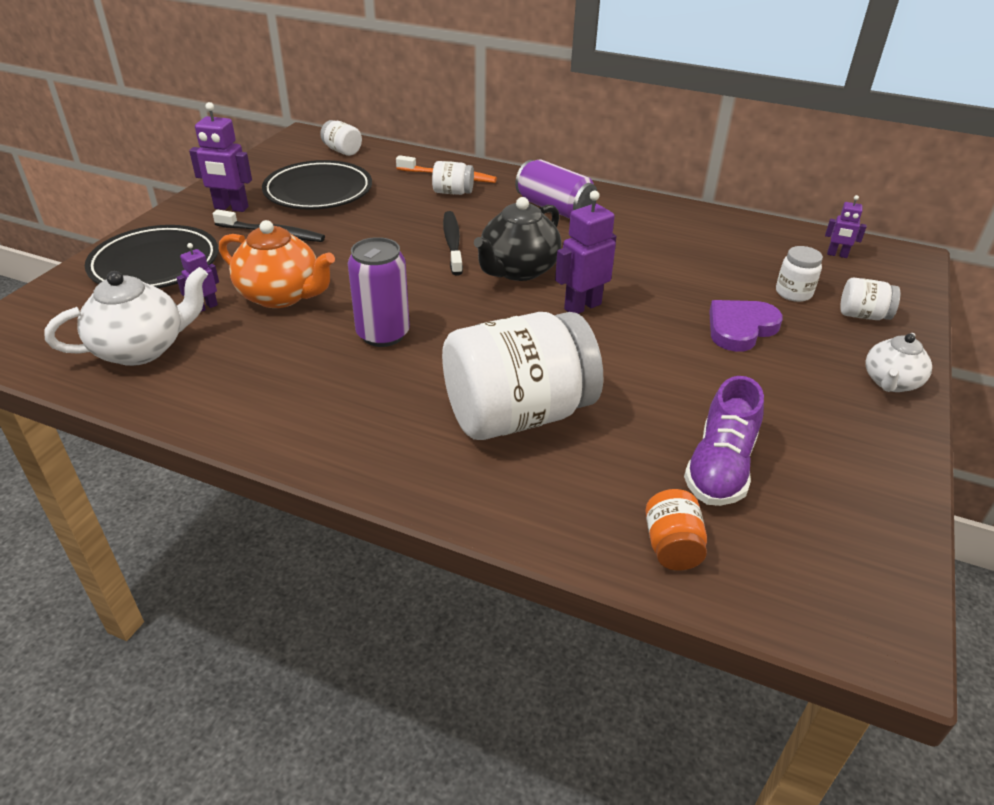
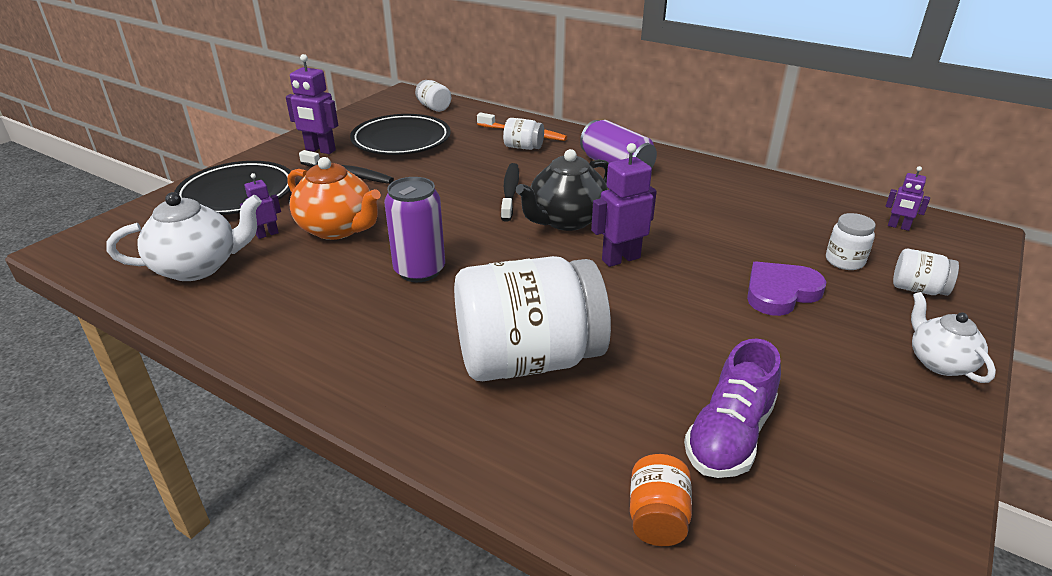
camera: 10 degrees right, 5 degrees down
white teapot [866,333,932,392] -> white teapot turned 120 degrees clockwise [911,292,996,383]

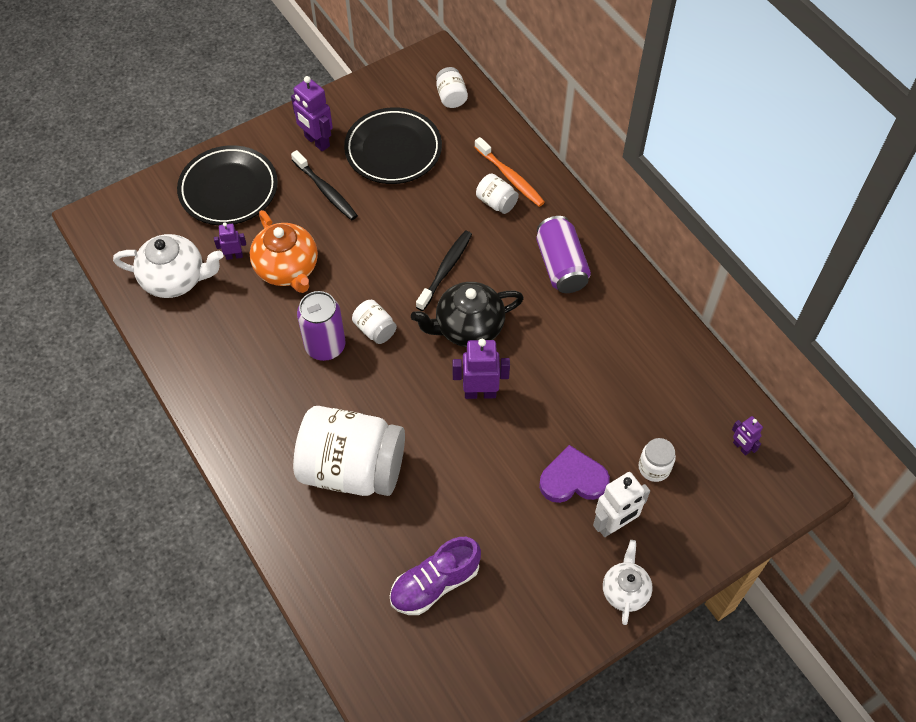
camera: 25 degrees right, 25 degrees up
orange jar [630,454,692,546] -> none
white jar [893,249,959,296] -> white jar moved to [352,300,397,344]
none -> white robot [593,472,650,537]

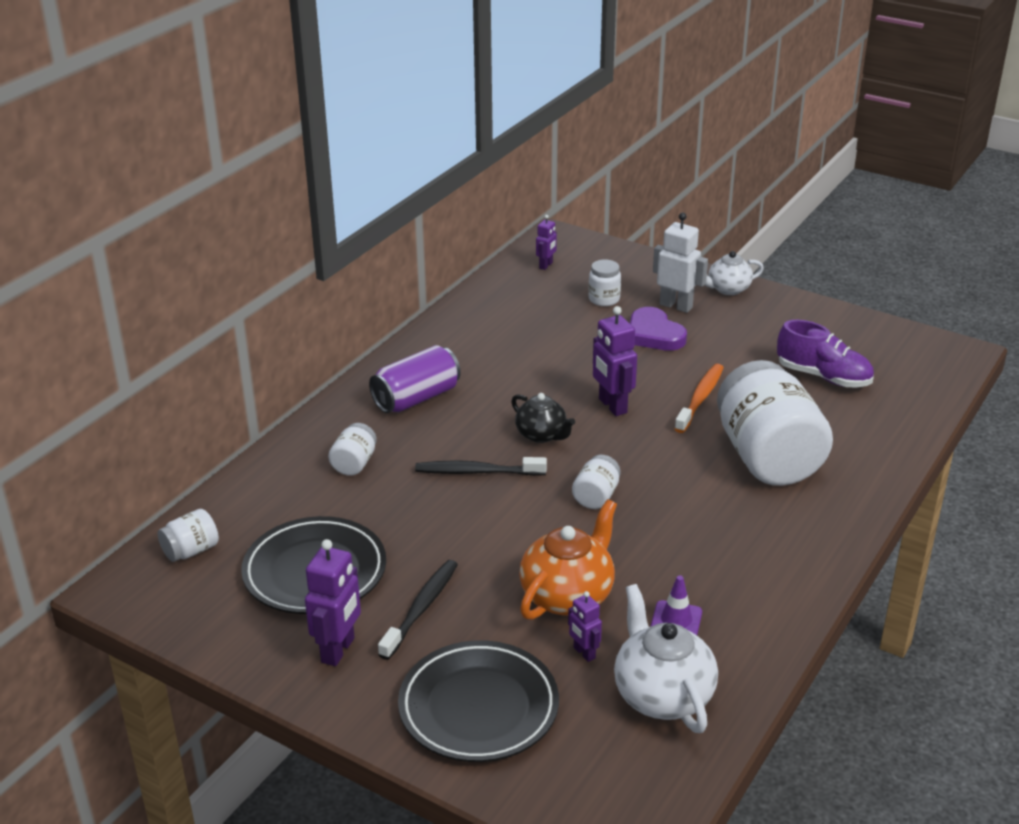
camera: 115 degrees left, 25 degrees down
purple can [297,291,345,361] -> none
black teapot [411,282,524,347] -> black teapot [511,393,575,443], size x0.63
orange toothbrush [475,137,545,207] -> orange toothbrush moved to [674,364,724,433]
none -> purple traffic cone [651,575,702,635]

